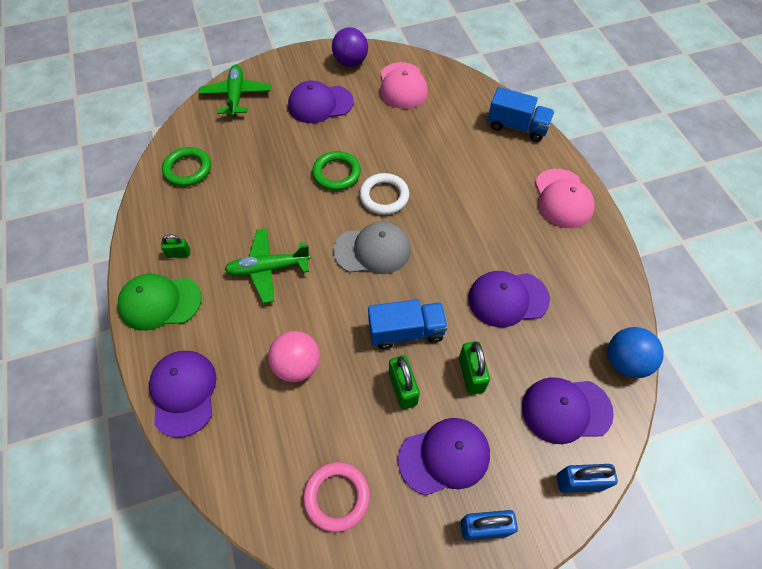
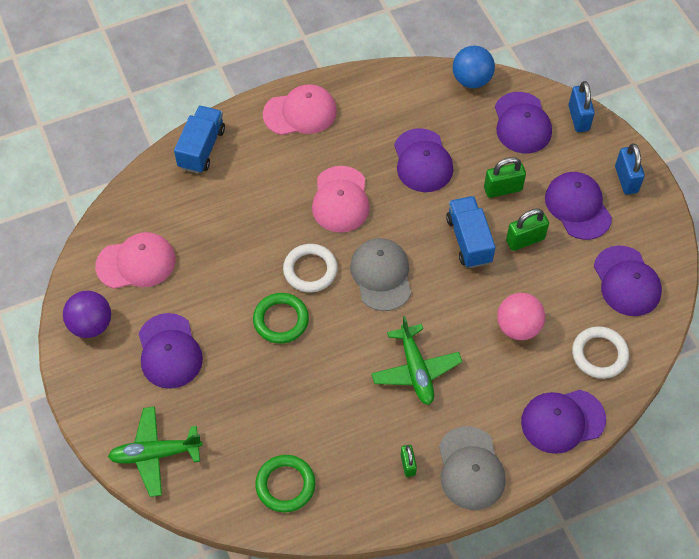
camera: 95 degrees left, 0 degrees up
green cap [117,274,202,331] -> grey cap [439,426,506,510]
pink ring [303,462,370,532] -> purple cap [594,245,662,316]
none -> pink cap [312,166,370,232]
none -> white ring [572,326,629,379]

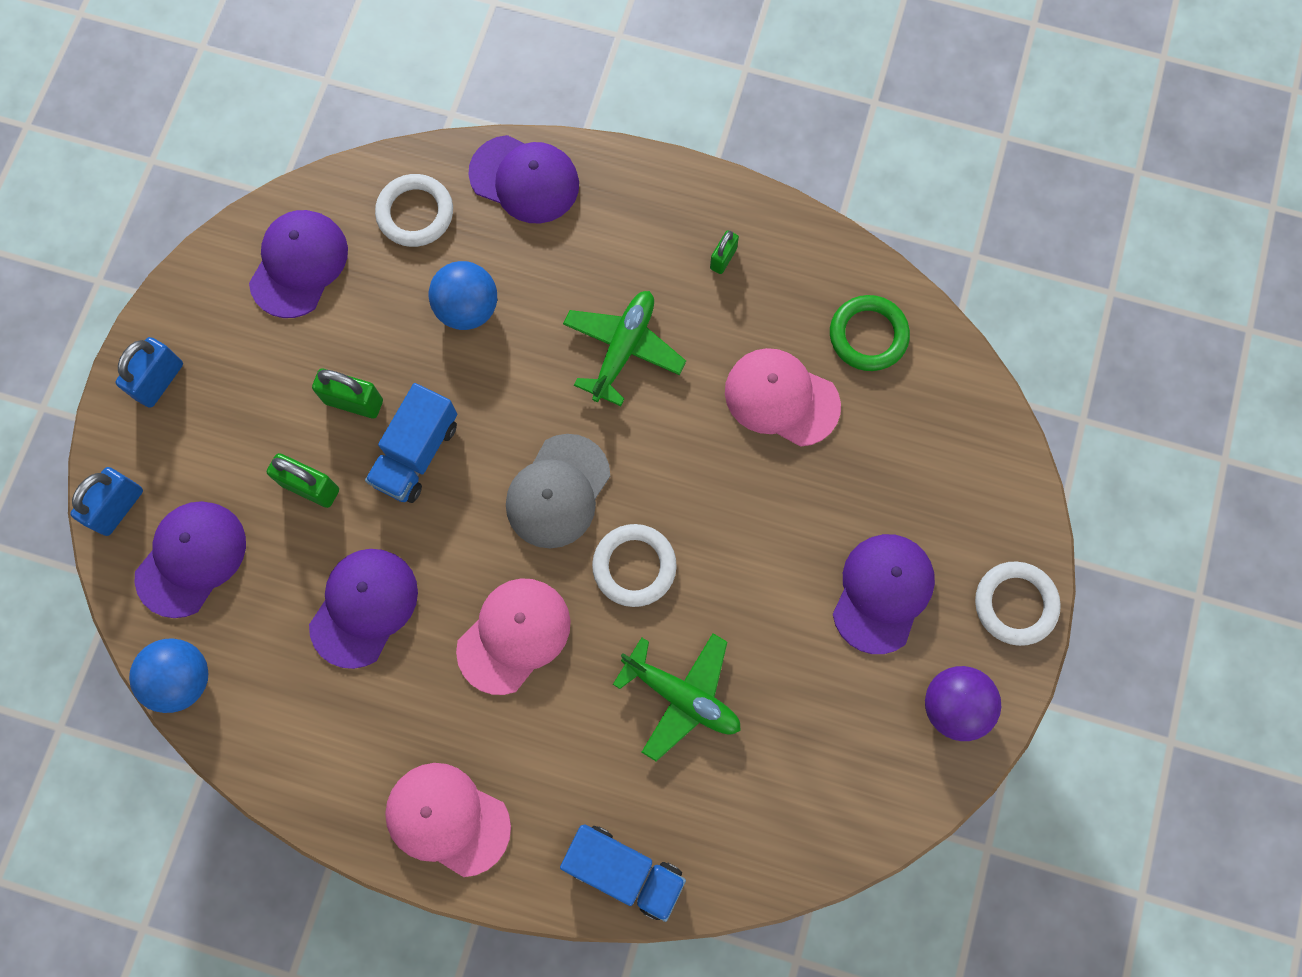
camera: 140 degrees left, 15 degrees up
pink cap [95,232,176,289] -> pink cap moved to [725,348,841,447]
green plane [108,407,203,497] -> green plane moved to [613,633,741,761]
blue truck [174,106,225,174] -> blue truck turned 120 degrees counterclockwise [560,824,686,922]
green ring [253,293,309,344] -> none
grey cap [439,426,506,510] -> none
pink ball [497,293,545,340] -> blue ball [429,261,497,330]
purple cap [545,172,612,240] -> none
none -> white ring [975,561,1061,646]

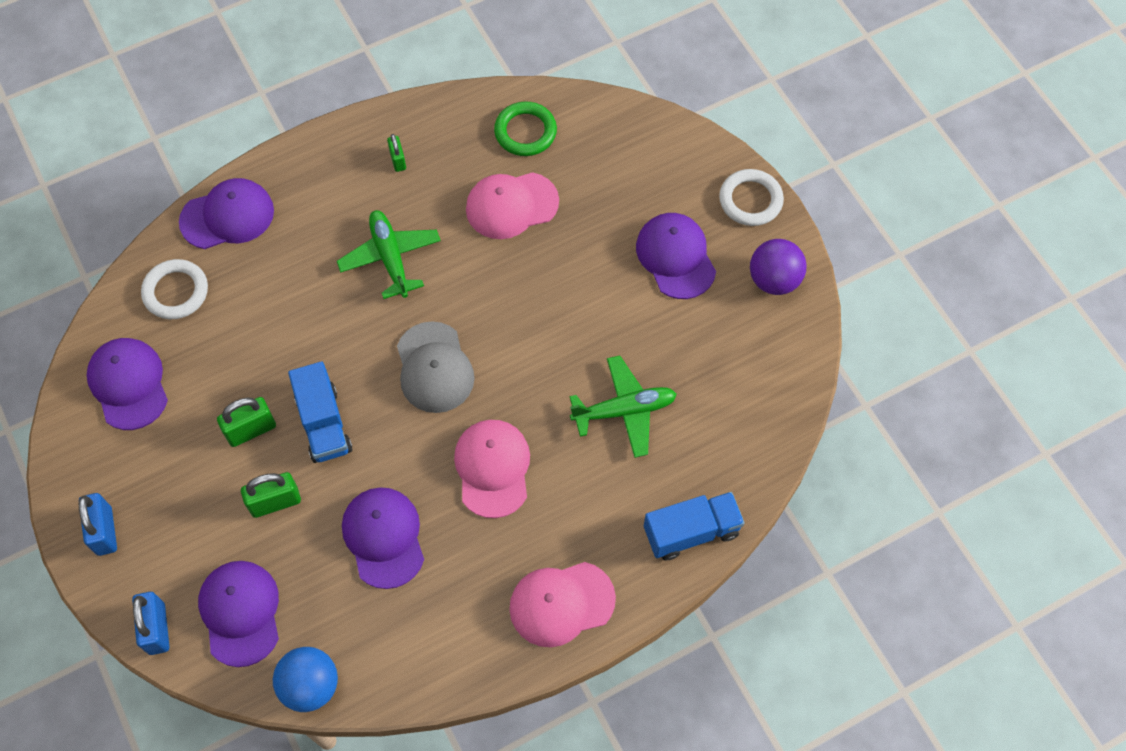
camera: 45 degrees left, 10 degrees down
blue ball [429,261,497,330] -> none
white ring [592,524,677,607] -> none

